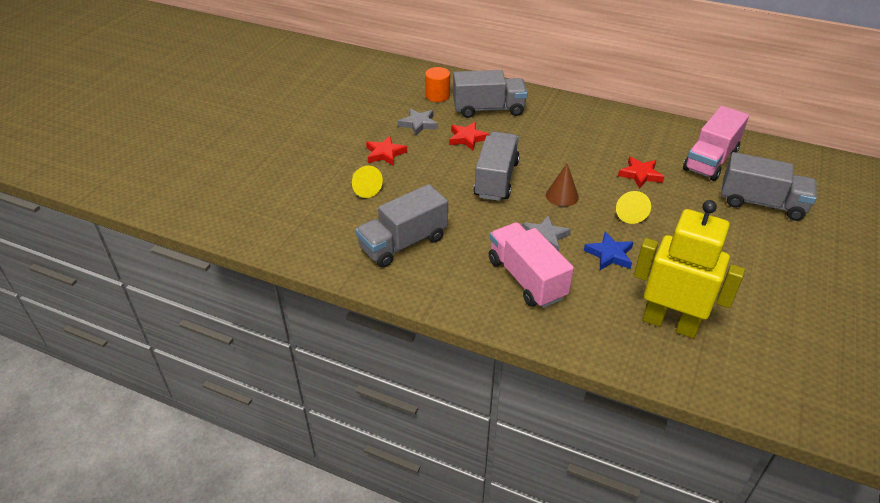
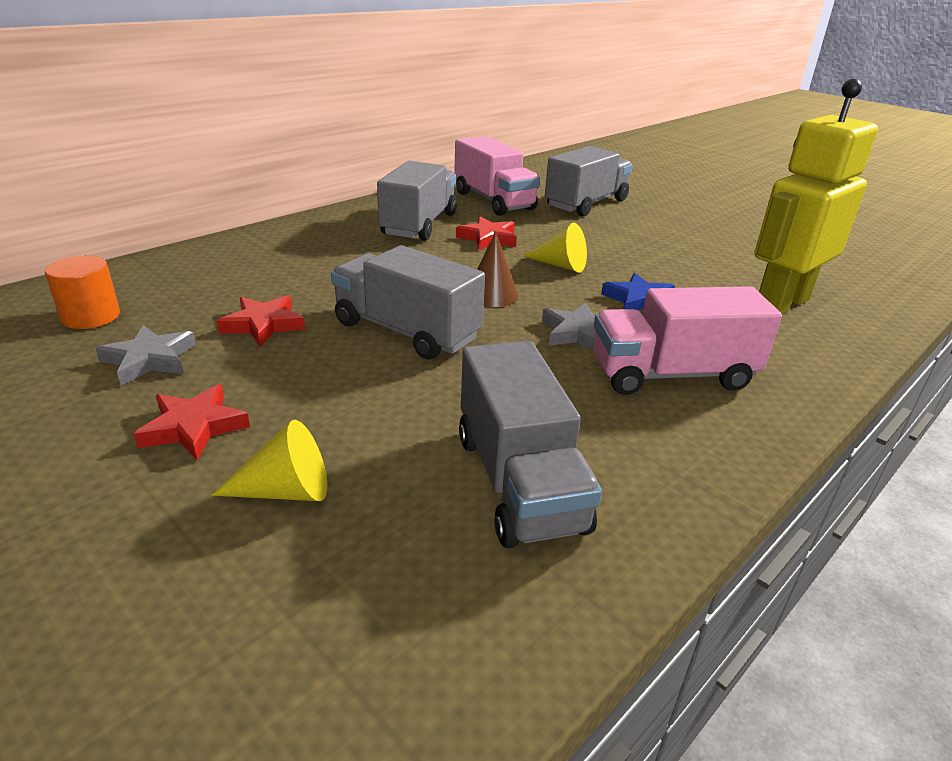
camera: 70 degrees left, 10 degrees down
grey truck [453,70,528,118] -> grey truck moved to [377,161,457,241]

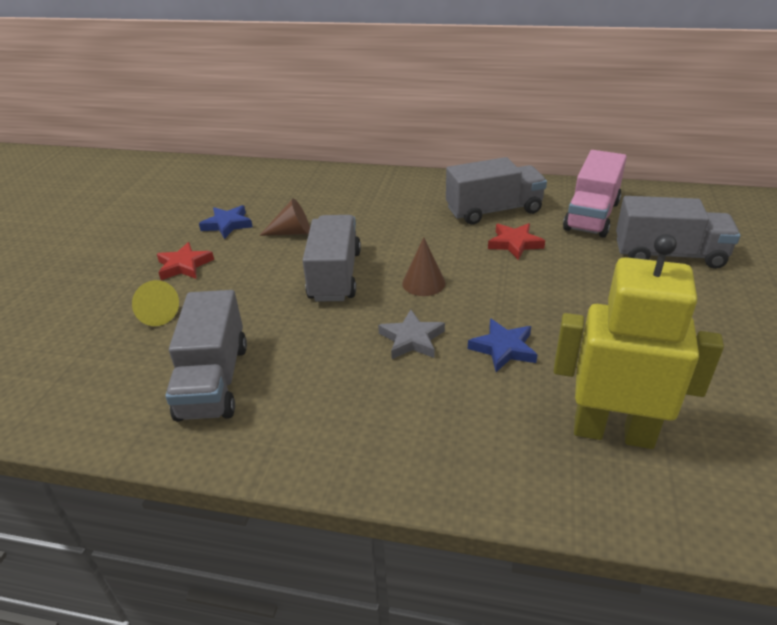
camera: 60 degrees right, 5 degrees up
orange cylinder [45,255,120,329] -> none
grey star [96,325,196,386] -> blue star [199,205,253,239]
red star [217,295,305,346] -> brown cone [259,198,310,236]
grey truck [459,341,602,548] -> grey truck turned 45 degrees counterclockwise [165,290,247,422]
yellow cone [523,223,587,273] -> none
pink truck [593,286,782,395] -> none

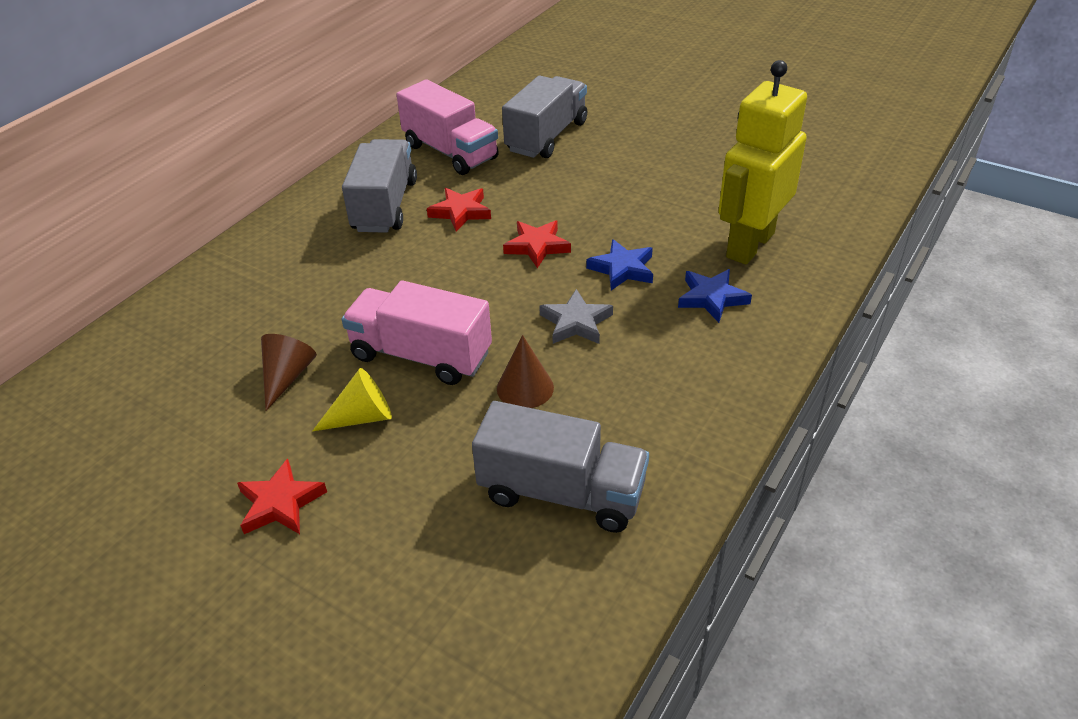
camera: 70 degrees left, 5 degrees up
yellow cone [132,280,179,326] -> yellow cone moved to [312,368,392,432]
blue star [199,205,253,239] -> blue star moved to [678,269,752,323]
grey truck [302,215,361,302] -> pink truck [342,281,492,385]
brown cone [402,237,446,296] -> brown cone moved to [497,335,554,408]
none -> red star [503,220,571,268]

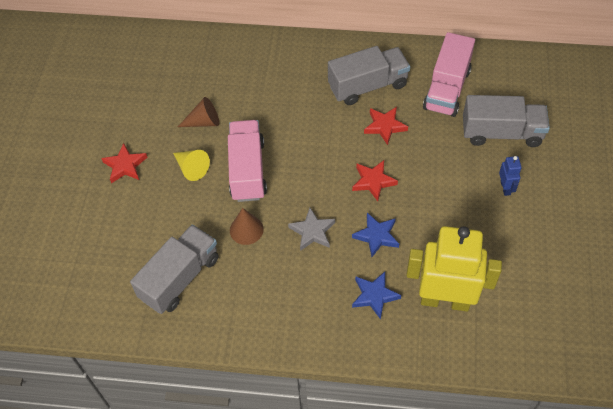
camera: 65 degrees right, 15 degrees up
grey truck [472,401,649,533] -> grey truck turned 135 degrees counterclockwise [130,224,219,314]
none -> blue robot [499,156,522,196]

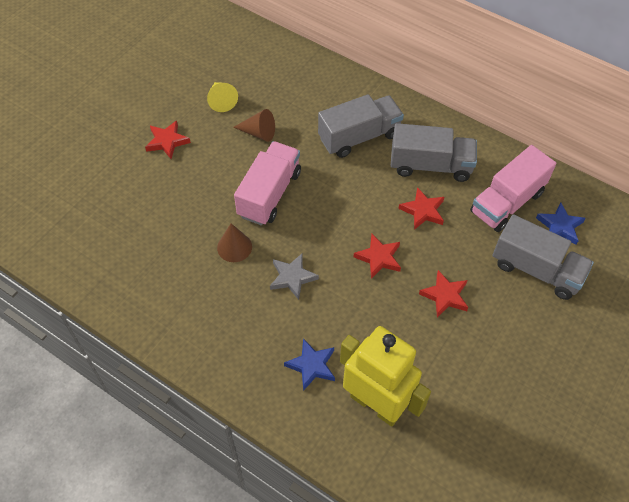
camera: 25 degrees right, 0 degrees up
grey truck [130,224,219,314] -> grey truck moved to [318,94,404,158]
yellow cone [173,150,210,181] -> yellow cone moved to [207,82,238,112]
blue star [352,213,399,257] -> blue star moved to [536,202,586,245]
blue robot [499,156,522,196] -> none
none -> red star [419,270,468,318]

